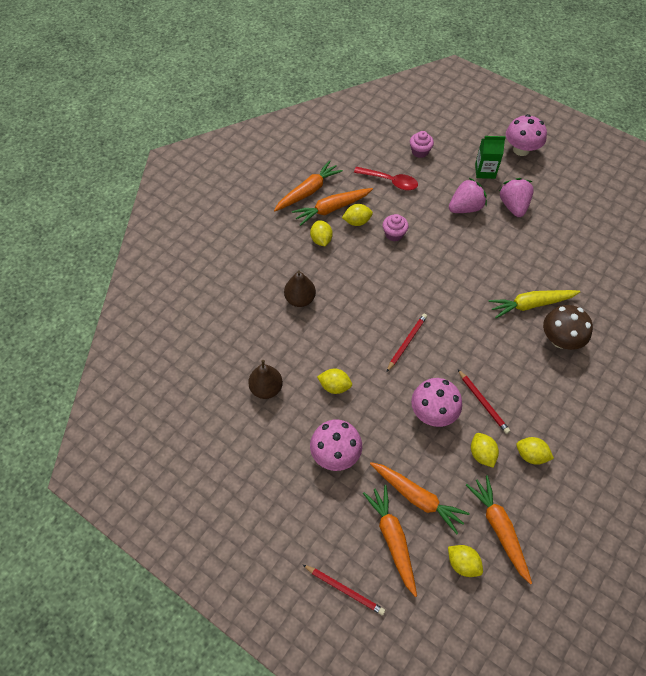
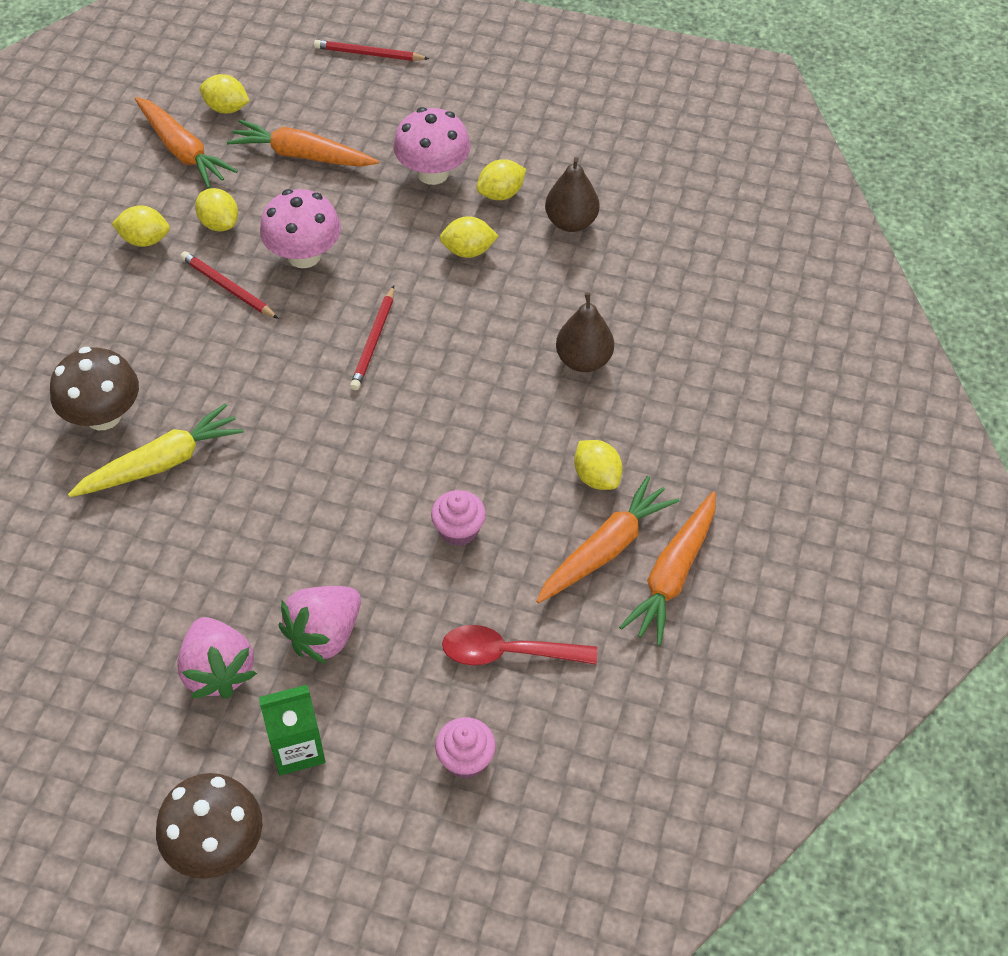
camera: 160 degrees right, 5 degrees down
yellow lemon [342,204,373,226] -> yellow lemon moved to [476,159,526,200]
orange carrot [363,485,417,597] -> none
pink mushroom [506,114,547,156] -> brown mushroom [156,773,263,879]

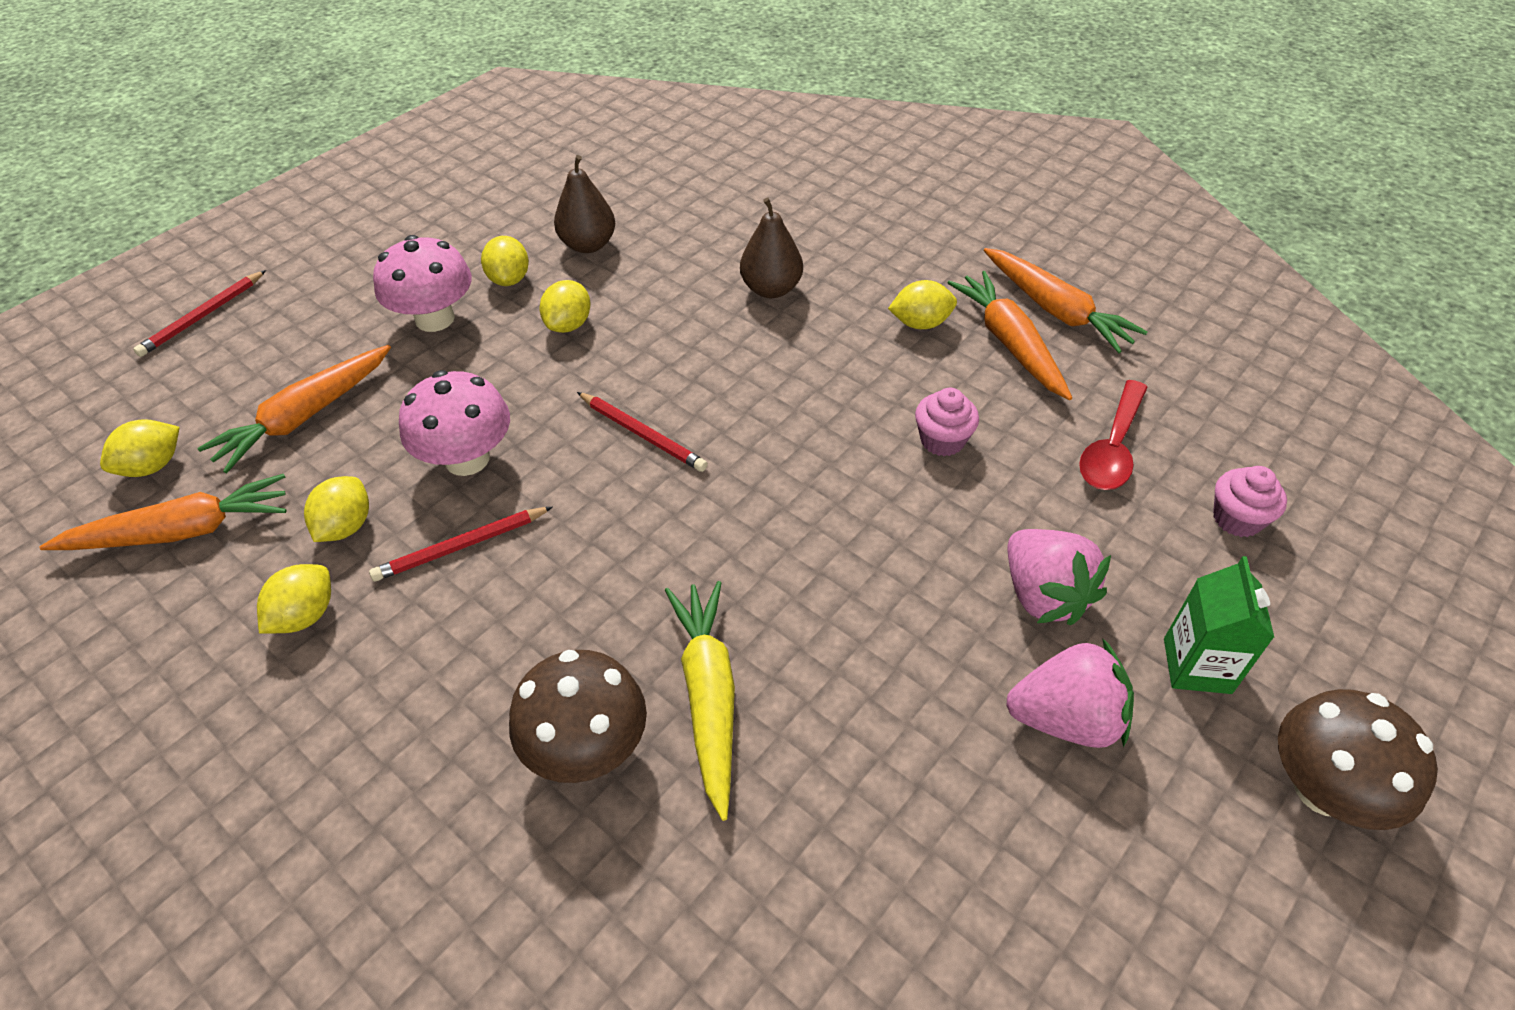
camera: 65 degrees left, 5 degrees down
yellow lemon [195,188,238,231] -> yellow lemon turned 60 degrees counterclockwise [304,476,369,542]

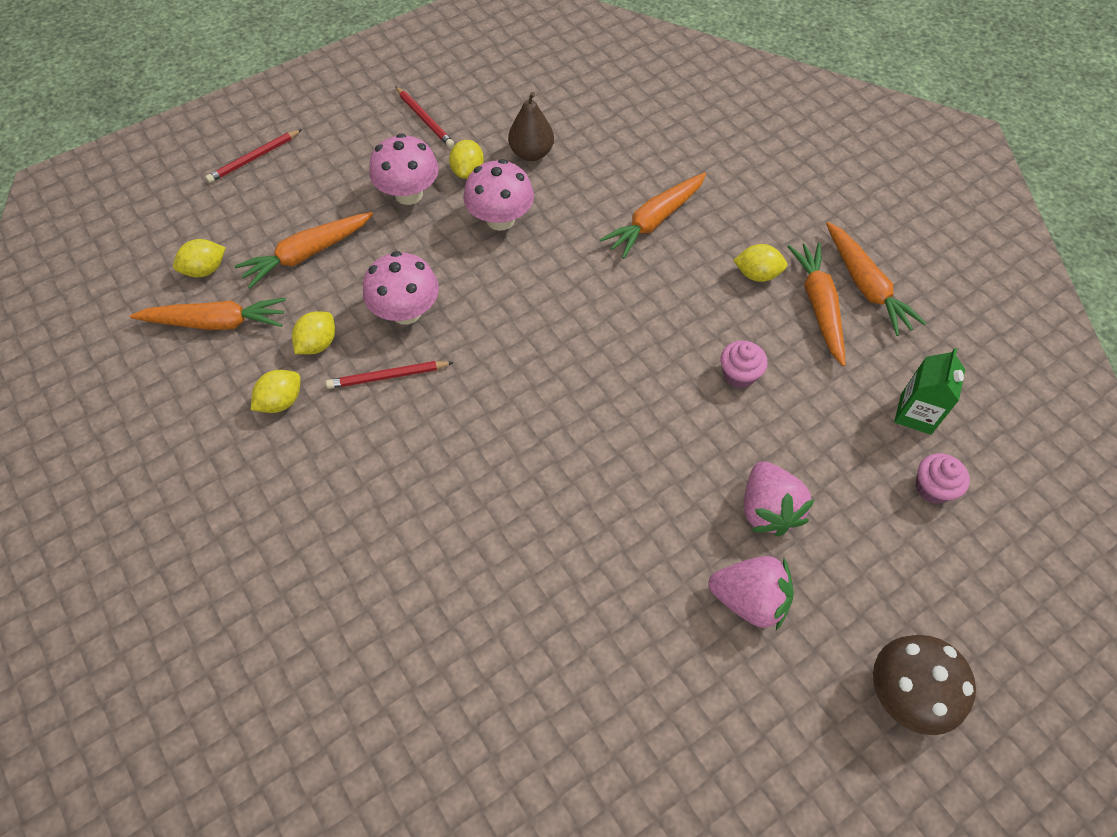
camera: 15 degrees right, 10 degrees up
brown mushroom [509,650,647,783] -> none
yellow lemon [540,280,590,333] -> pink mushroom [463,159,534,231]
red pencil [577,392,708,472] -> red pencil moved to [395,86,454,148]
yellow carrot [665,581,735,821] -> none
brown pear [740,198,803,298] -> orange carrot [600,172,706,258]
red spoon [1079,380,1148,490] -> none
green carton [1164,556,1275,694] -> green carton moved to [894,348,965,435]

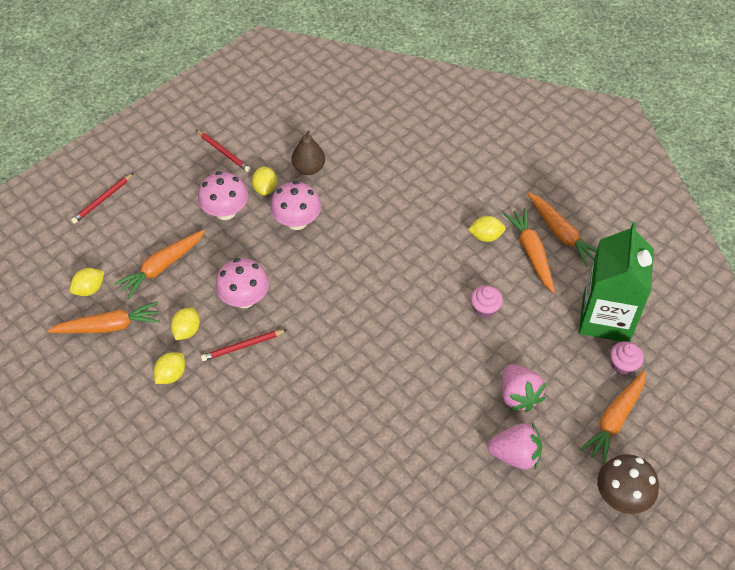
camera: 10 degrees left, 5 degrees down
orange carrot [600,172,706,258] -> orange carrot moved to [580,370,646,464]
green carton [894,348,965,435] -> green carton [579,222,654,342], size x2.00

